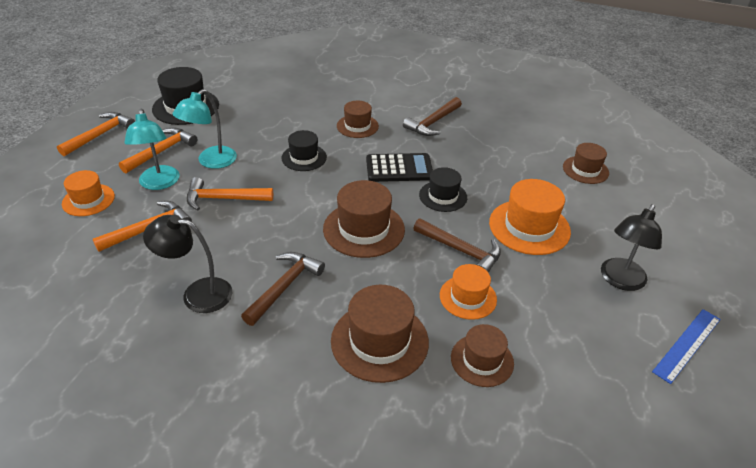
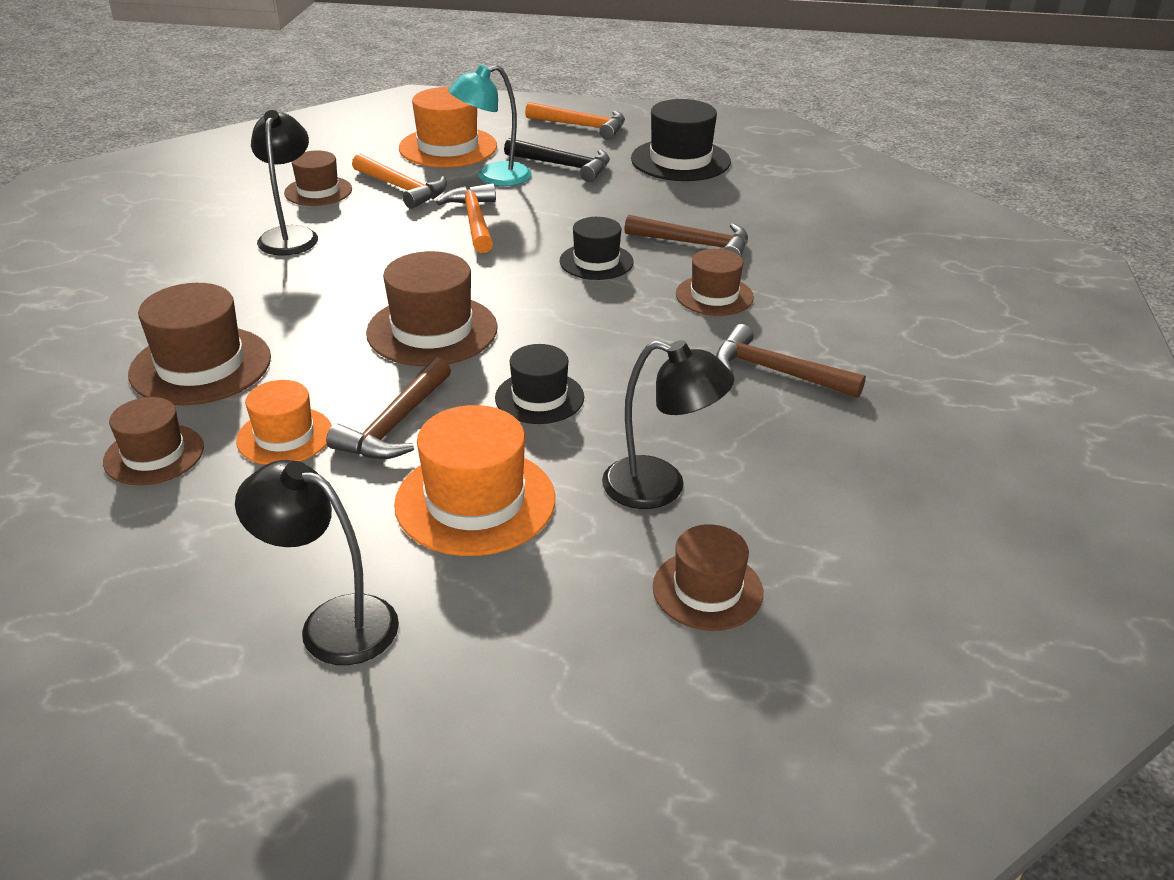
camera: 80 degrees right, 5 degrees down
orange hat [62,170,115,216] -> orange hat [399,87,497,167], size x1.59
orange hammer [119,127,197,173] -> black hammer [504,138,610,182]
turquoise lamp [172,89,237,169] -> none
brown hammer [241,252,325,326] -> brown hammer moved to [624,215,748,257]
black calculator [366,153,433,182] -> none
blue ruler [652,309,721,384] -> none
none -> brown hat [284,150,352,206]
none -> black lamp [602,340,735,509]

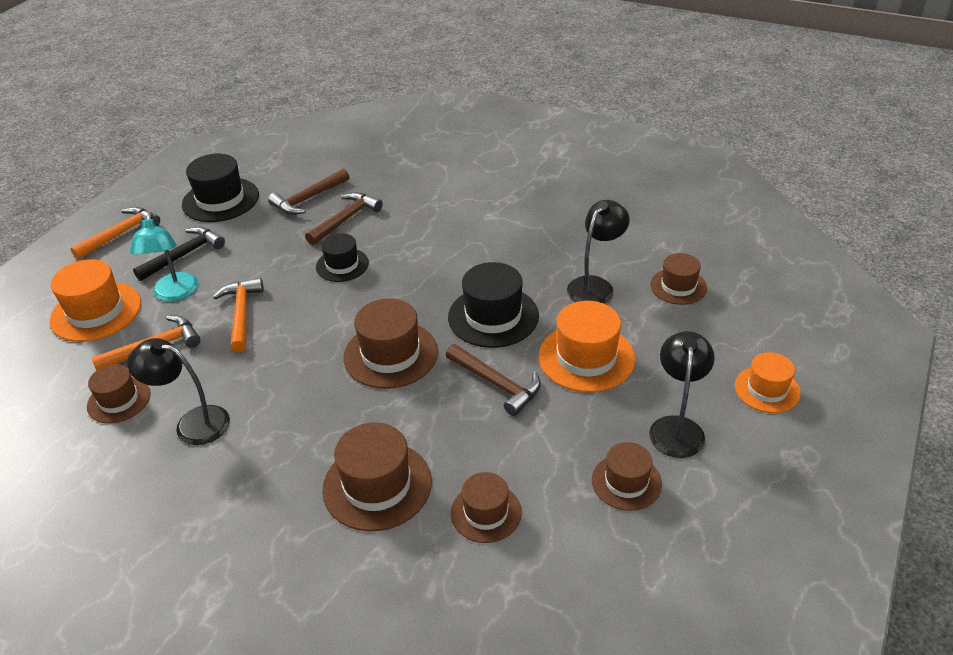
camera: 70 degrees left, 5 degrees up
black lamp [235,460,399,665] -> black lamp turned 150 degrees clockwise [649,331,715,458]
orange hat [236,380,332,465] -> orange hat moved to [735,352,801,413]
orange hammer [436,183,496,253] -> orange hammer turned 75 degrees clockwise [213,278,264,352]
black hat [495,344,584,424] -> black hat [448,262,539,348], size x1.59
brown hat [676,249,754,316] -> brown hat moved to [592,442,662,511]
brown hammer [716,324,866,398] -> brown hammer moved to [268,168,349,215]

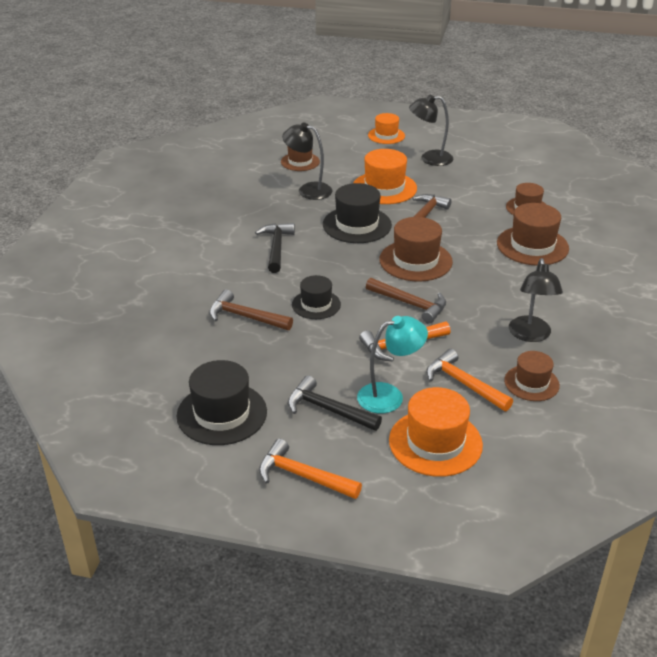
camera: 105 degrees left, 5 degrees down
brown hammer [268,168,349,215] -> brown hammer moved to [366,278,446,324]
brown hat [592,442,662,511] -> none
none -> black hammer [255,223,295,273]

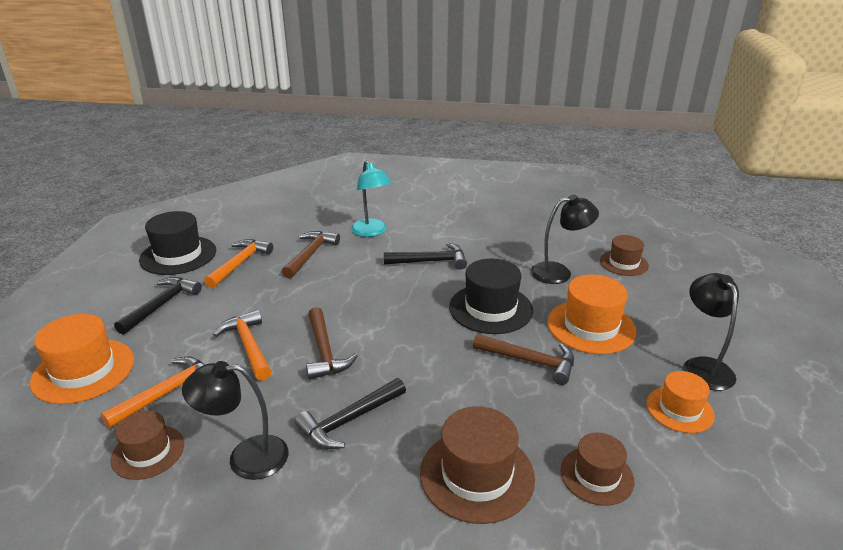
camera: 85 degrees right, 5 degrees down
orange hammer [259,439,362,499] -> orange hammer moved to [204,239,273,288]
black lamp [282,122,332,200] -> black lamp turned 60 degrees clockwise [531,195,599,284]
black hat [292,275,341,319] -> none
turquoise lamp [357,316,428,414] -> turquoise lamp moved to [351,160,392,237]
brown hammer [366,278,446,324] -> brown hammer turned 45 degrees counterclockwise [306,307,358,380]
orange hat [368,113,405,144] -> orange hat moved to [647,371,715,433]
brown hat [379,217,453,282] -> none
none -> black hammer [295,378,406,449]

